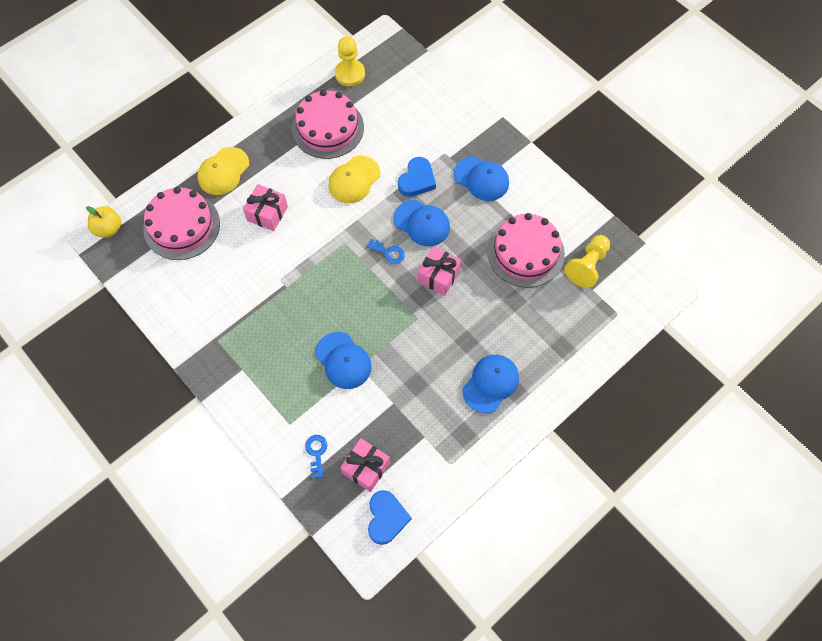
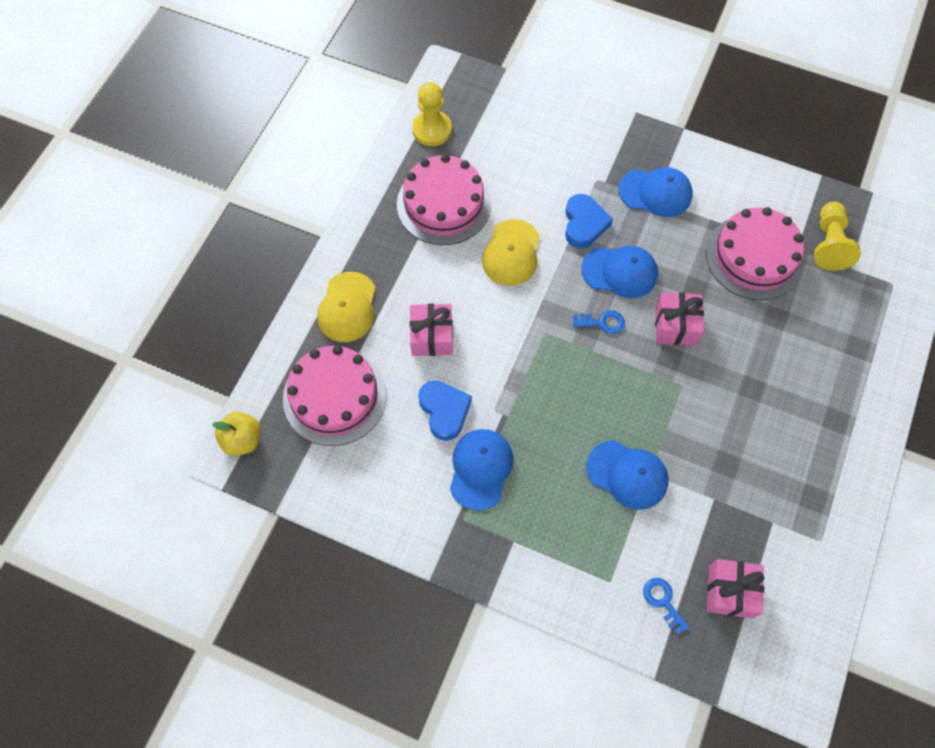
camera: 25 degrees left, 0 degrees up
blue heart [368,490,412,545] -> blue heart moved to [418,381,472,441]
blue cap [463,355,519,413] -> blue cap moved to [450,429,513,511]

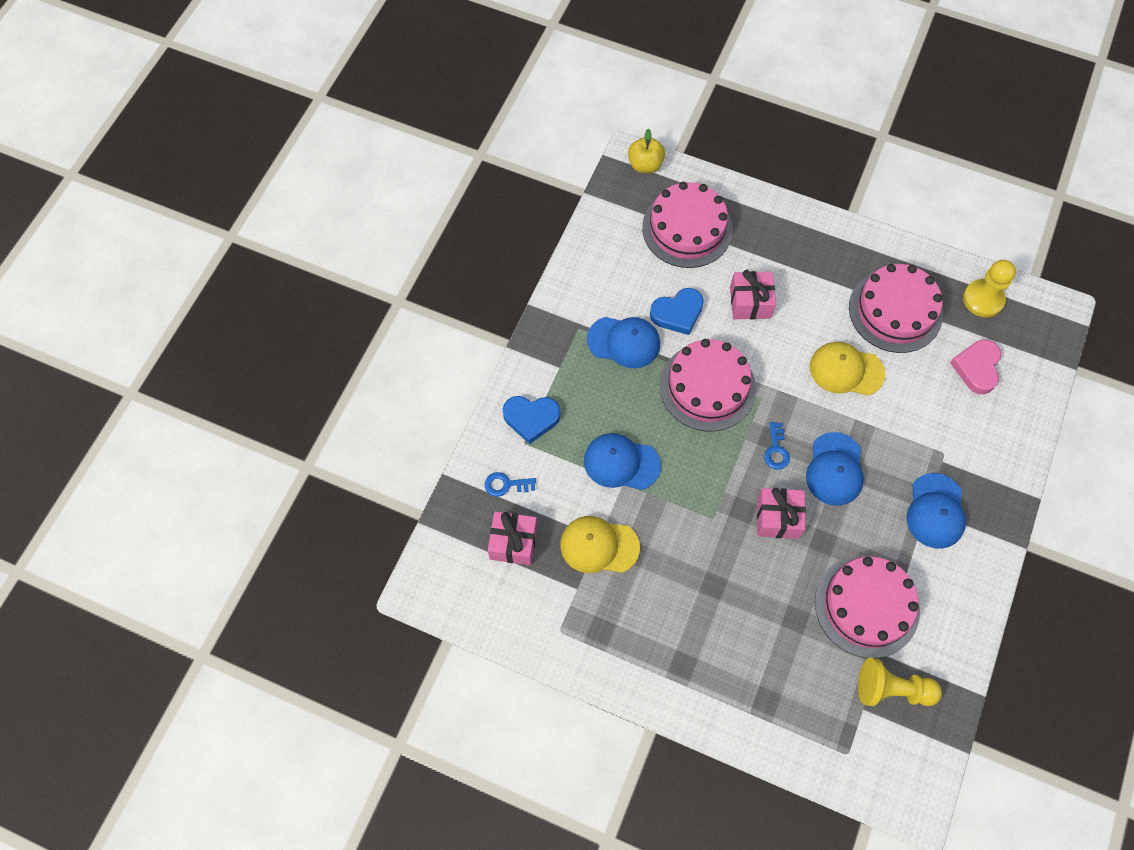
camera: 90 degrees right, 0 degrees up
yellow cap [317,272,375,342] -> yellow cap moved to [560,516,640,573]
blue heart [565,194,613,248] -> blue heart moved to [503,396,560,444]
blue cap [586,440,668,510] -> blue cap turned 75 degrees clockwise [584,433,661,490]
blue key [643,578,689,634] -> blue key turned 150 degrees counterclockwise [484,472,536,497]
none -> pink cake [660,339,756,431]
none -> pink heart [950,339,1001,394]

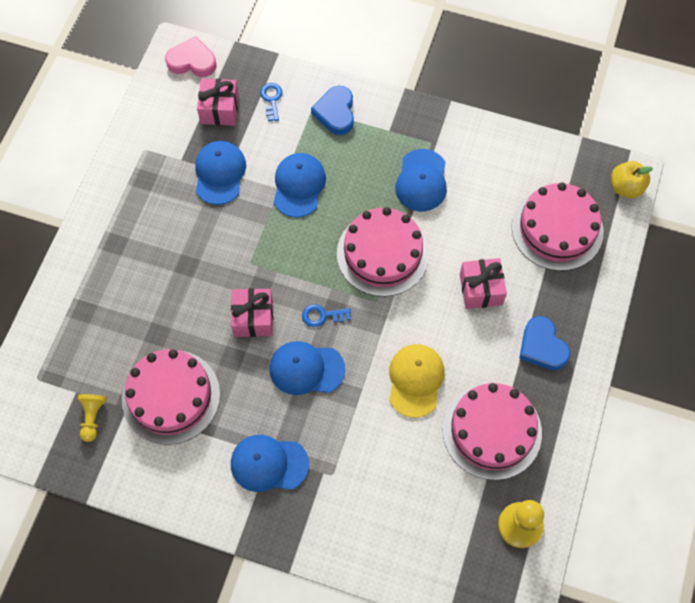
camera: 85 degrees right, 0 degrees up
yellow cap [560,516,640,573] -> blue cap [195,141,246,205]
blue heart [650,288,704,335] -> blue heart moved to [519,316,570,370]
yellow pawn [858,657,942,706] -> yellow pawn [78,394,107,442], size x0.65
pink heart [950,339,1001,394] -> pink heart moved to [165,36,216,77]

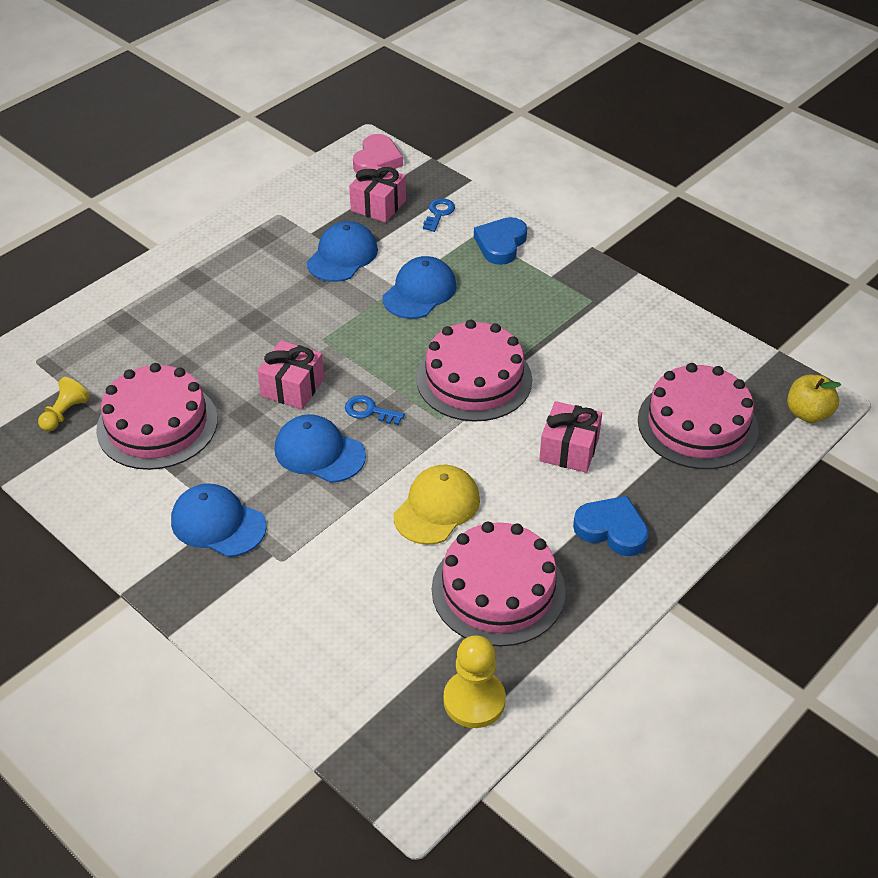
camera: 25 degrees right, 20 degrees down
pink heart [165,36,216,77] -> pink heart turned 75 degrees clockwise [353,134,403,173]
blue cap [395,149,447,211] -> none
blue heart [519,316,570,370] -> blue heart turned 120 degrees clockwise [573,496,649,556]

